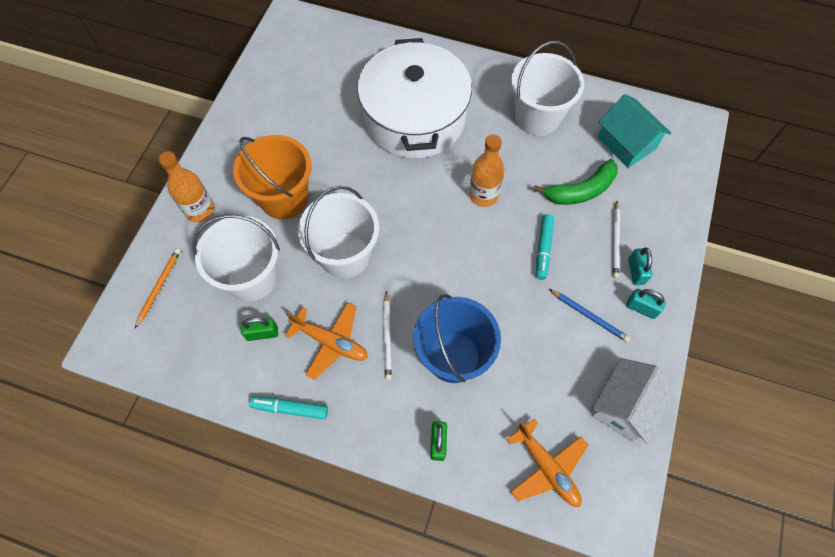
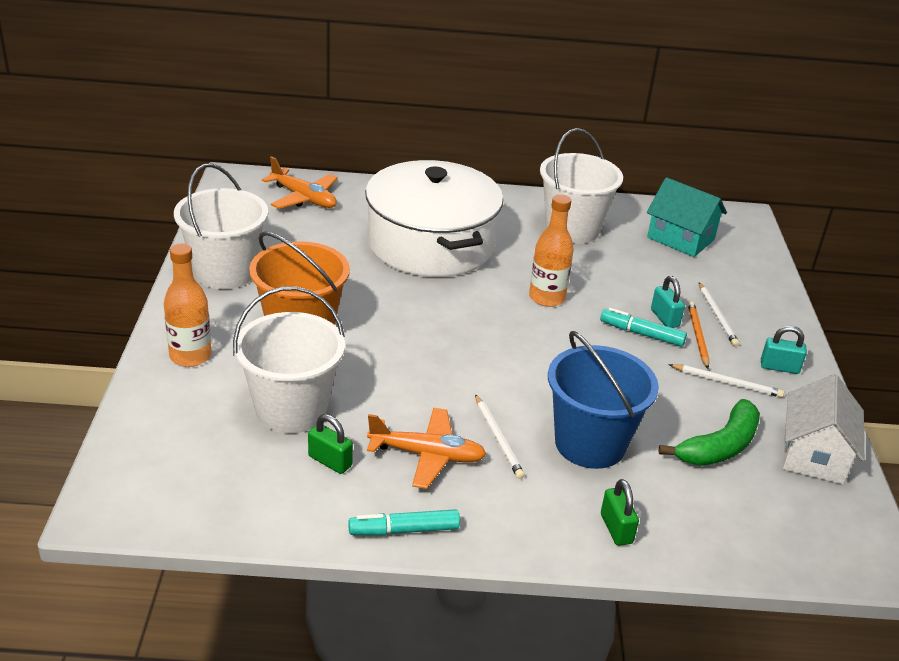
camera: 20 degrees left, 30 degrees down
orange pencil [135,249,181,328] -> orange pencil moved to [688,302,709,369]
green padlock [241,317,278,341] -> green padlock turned 60 degrees clockwise [308,414,353,474]
white bucket [298,186,379,278] -> white bucket moved to [174,163,268,289]
orange plane [507,418,589,507] -> orange plane moved to [262,156,338,209]
green banana [533,159,618,205] -> green banana moved to [658,399,760,466]
turquoise marker [536,214,555,280] -> turquoise marker turned 120 degrees clockwise [600,308,687,347]
blue pencil [549,289,630,342] -> white pencil [668,364,784,398]
turquoise padlock [628,248,653,285] -> turquoise padlock moved to [651,276,685,328]

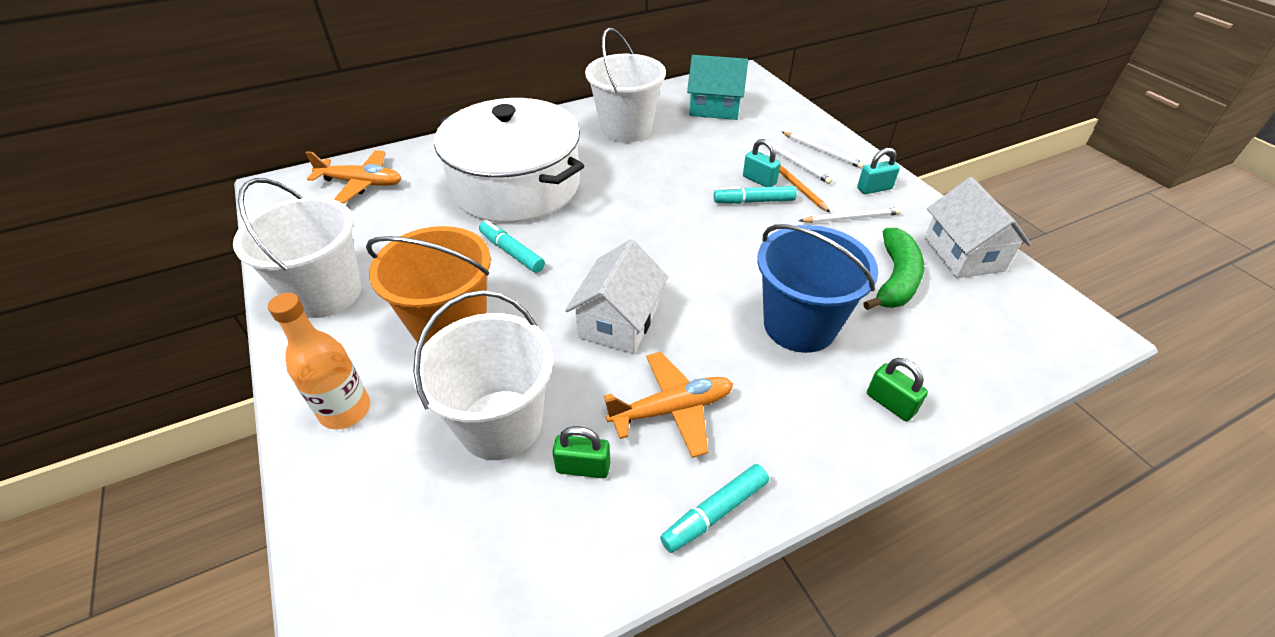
camera: 25 degrees left, 10 degrees up
white pencil [475,394,525,479] -> white pencil moved to [782,132,864,169]
orange bottle [529,194,574,307] -> none
none -> turquoise marker [479,220,545,273]
none -> white house [565,239,668,354]

